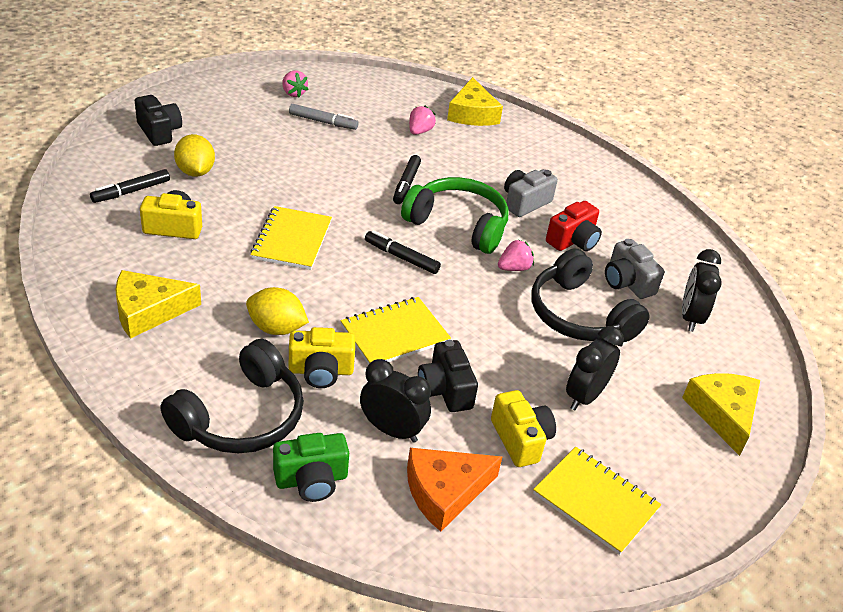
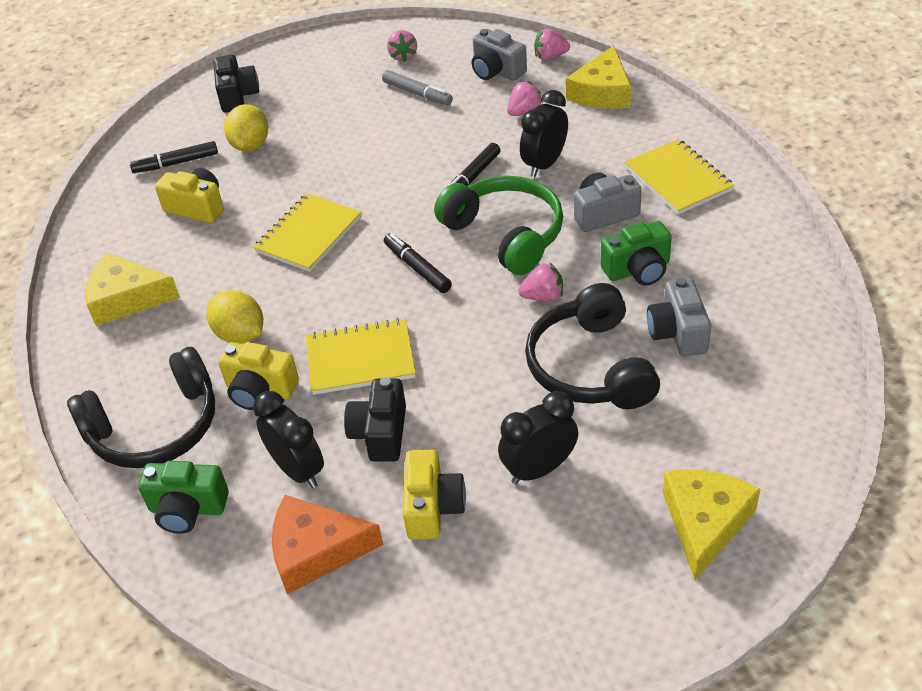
camera: 30 degrees right, 5 degrees up
yellow notebook [533,447,661,555] -> yellow notebook moved to [625,139,734,215]
red camera [546,201,602,251] -> green camera [600,221,672,285]
black clock [682,249,722,332] -> black clock moved to [520,90,568,177]
none -> grey camera [472,29,527,81]
none -> pink strawberry [534,29,570,61]

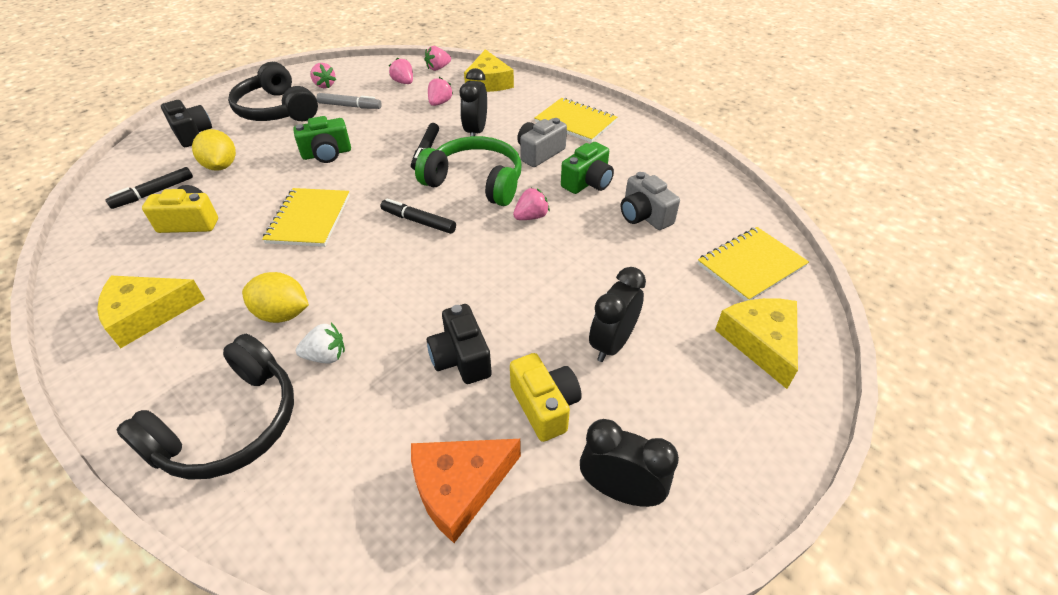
camera: 30 degrees left, 0 degrees up
green camera [138,461,229,534] -> green camera moved to [293,116,351,163]
yellow camera [218,342,299,410] -> white strawberry [296,323,345,364]
black clock [253,391,324,488] -> black clock moved to [580,419,679,507]
yellow notebook [306,318,416,395] -> yellow notebook moved to [698,227,809,301]
grey camera [472,29,527,81] -> pink strawberry [389,58,413,84]
black headphones [525,283,660,409] -> black headphones moved to [228,62,318,121]

